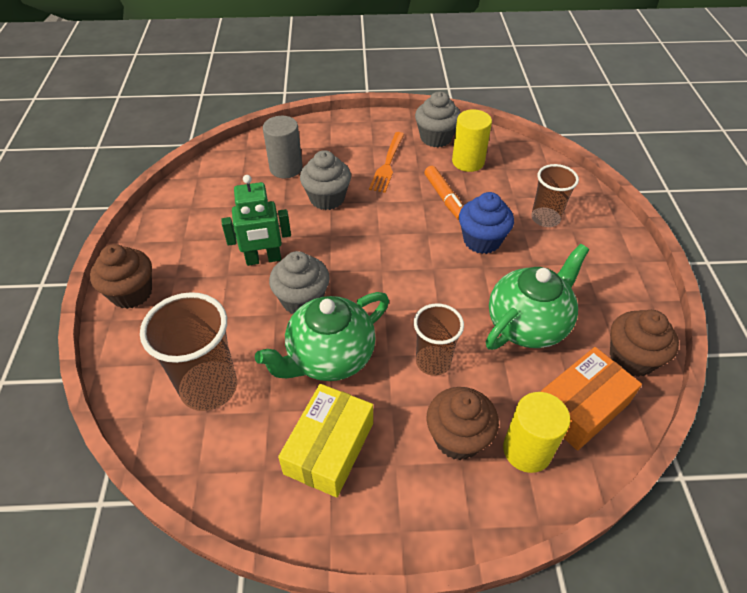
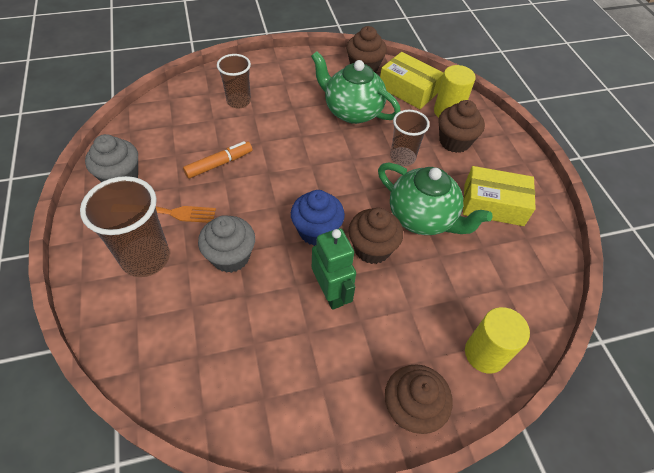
camera: 105 degrees left, 5 degrees up
brown cup [140,292,237,411] -> brown cup moved to [80,176,170,277]
grey cylinder [263,116,303,178] -> none
grey cupcake [269,251,330,314] -> brown cupcake [348,208,403,264]
yellow cylinder [452,109,492,172] -> yellow cylinder moved to [465,307,530,374]
blue cupcake [459,192,514,254] -> blue cupcake moved to [291,190,345,246]
orange box [541,347,642,451] -> yellow box [380,52,444,109]

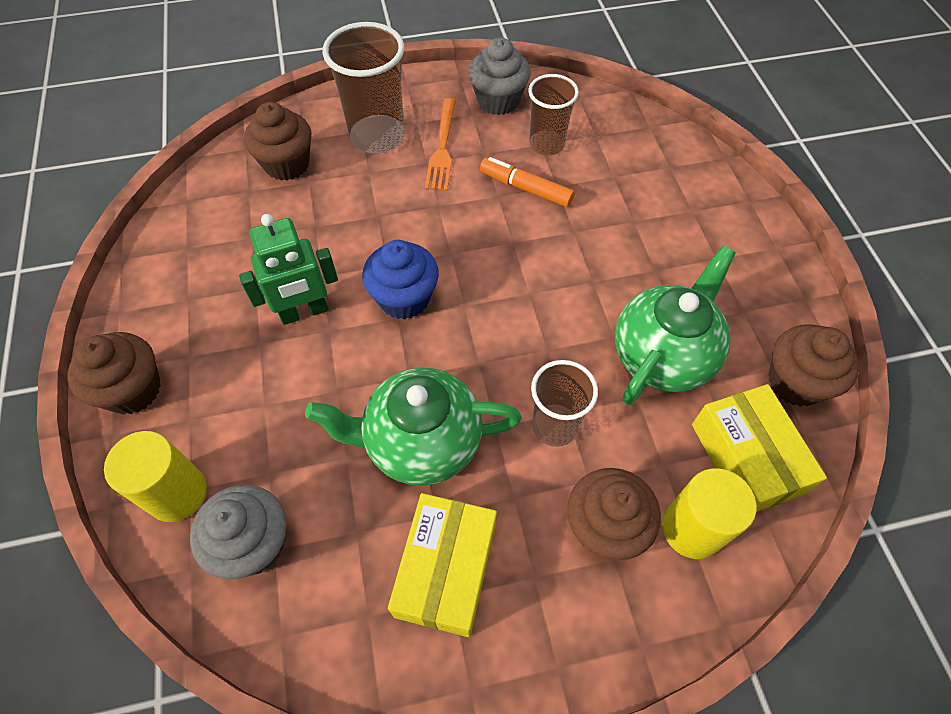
camera: 95 degrees right, 5 degrees up
orange marker [183,141,252,179] -> orange marker turned 150 degrees clockwise [480,157,575,207]
grey cupcake [198,215,255,273] -> grey cupcake moved to [190,485,286,579]
brown cup [217,54,251,108] -> brown cup moved to [528,74,579,156]
brown cupcake [348,208,403,264] -> brown cupcake moved to [244,102,311,181]
green teapot [378,163,493,235] -> green teapot turned 45 degrees clockwise [305,368,522,486]
yellow box [380,52,444,109] -> yellow box turned 60 degrees counterclockwise [692,384,827,512]

